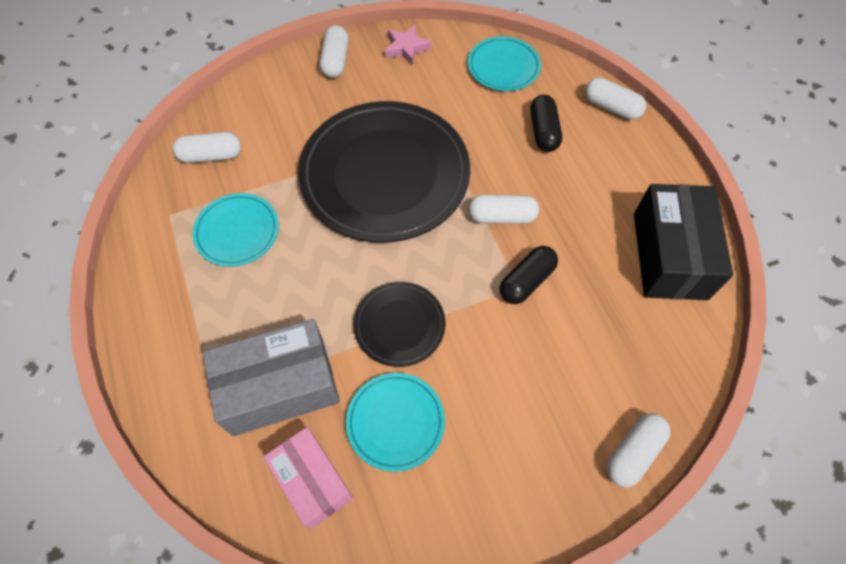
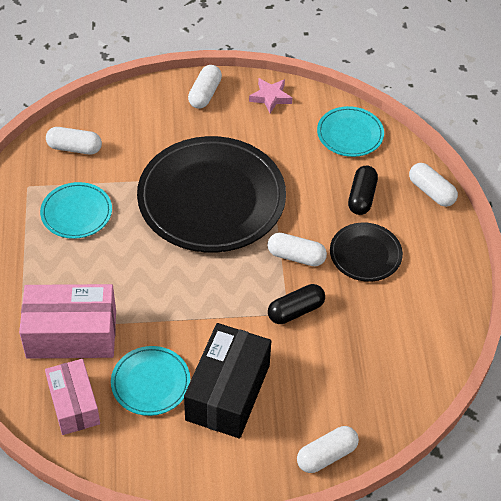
camera: 15 degrees right, 10 degrees down
grey box [202,319,340,436] -> pink box [19,284,116,359]
black plate [353,282,445,367] -> black plate moved to [330,223,403,282]
black box [634,184,733,300] -> black box moved to [184,323,271,438]

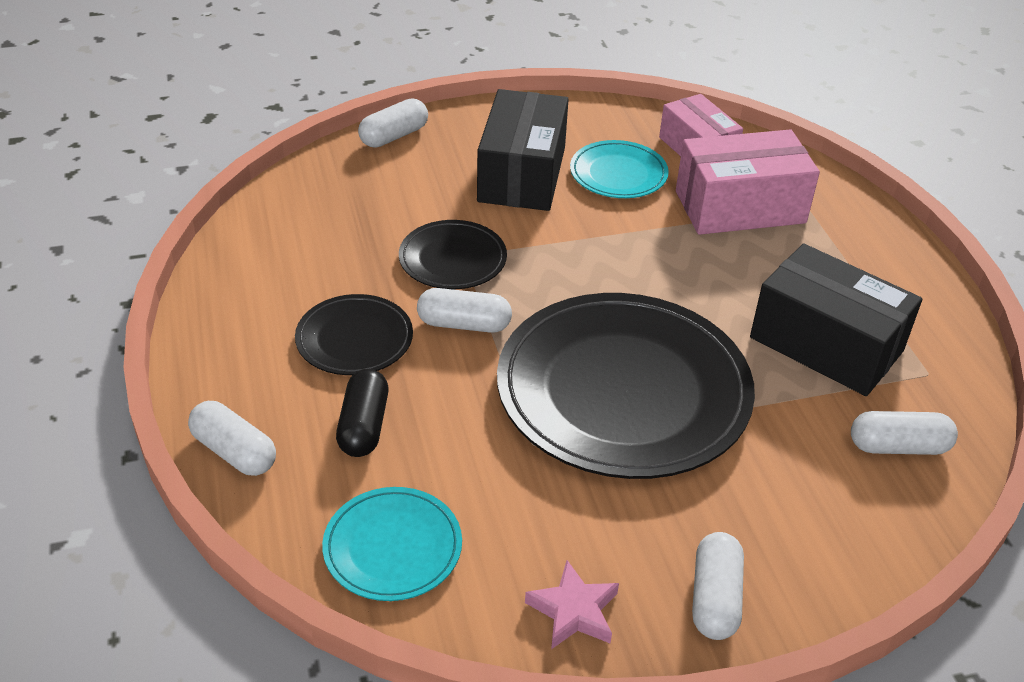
camera: 170 degrees right, 10 degrees down
turquoise plate [40,182,112,239] -> black box [750,244,922,396]
black capsule [268,284,325,324] -> black plate [399,220,507,289]

